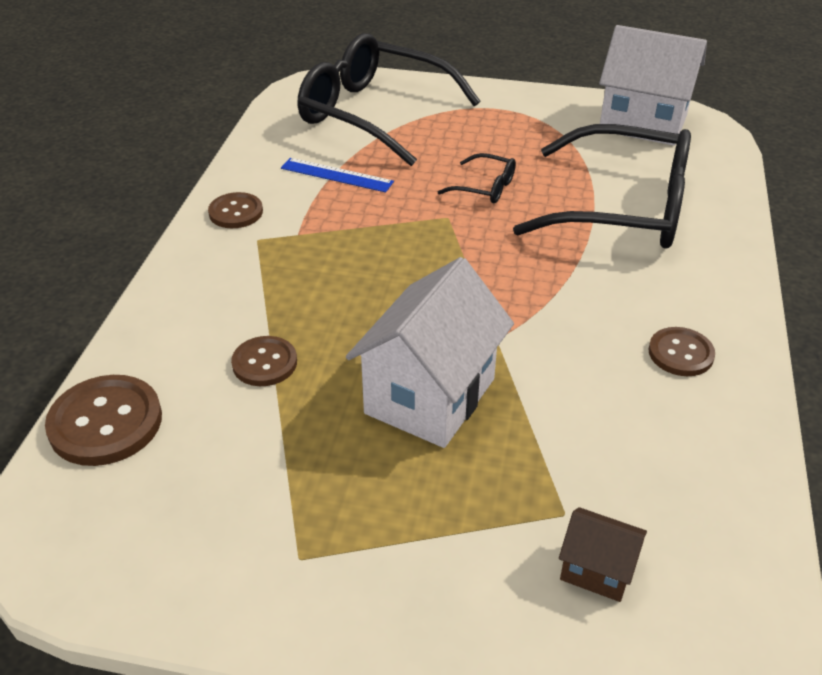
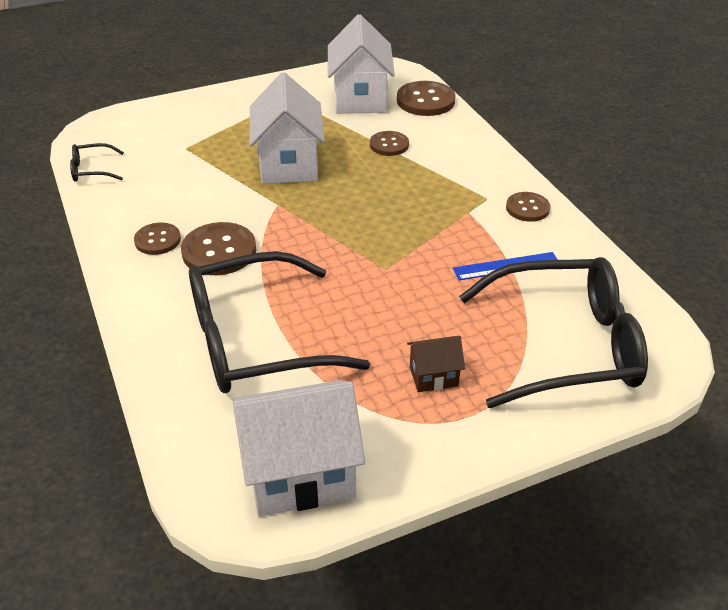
camera: 145 degrees right, 0 degrees up
black glasses [438,153,516,204] -> black glasses moved to [70,143,124,182]
brown house [559,507,647,602] -> brown house moved to [407,336,465,392]
none -> brown button [181,222,256,275]
none -> white house [328,14,395,114]

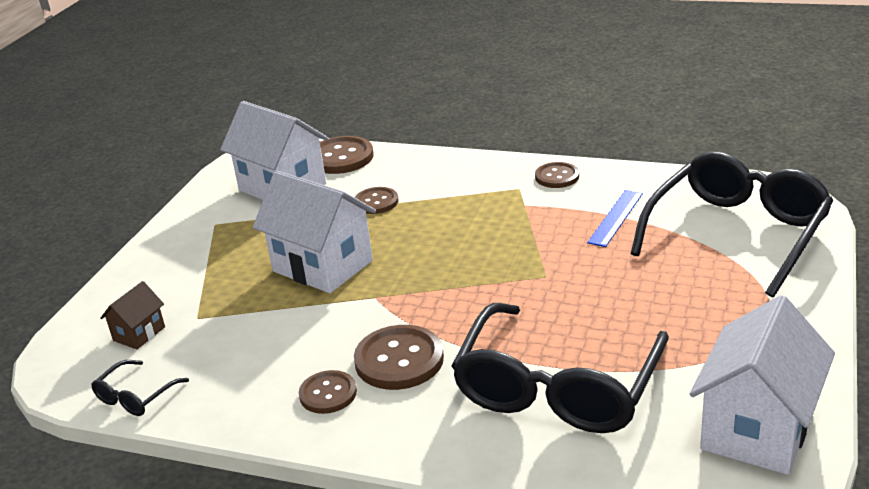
camera: 45 degrees left, 10 degrees down
brown house [407,336,465,392] -> brown house moved to [100,281,165,349]

